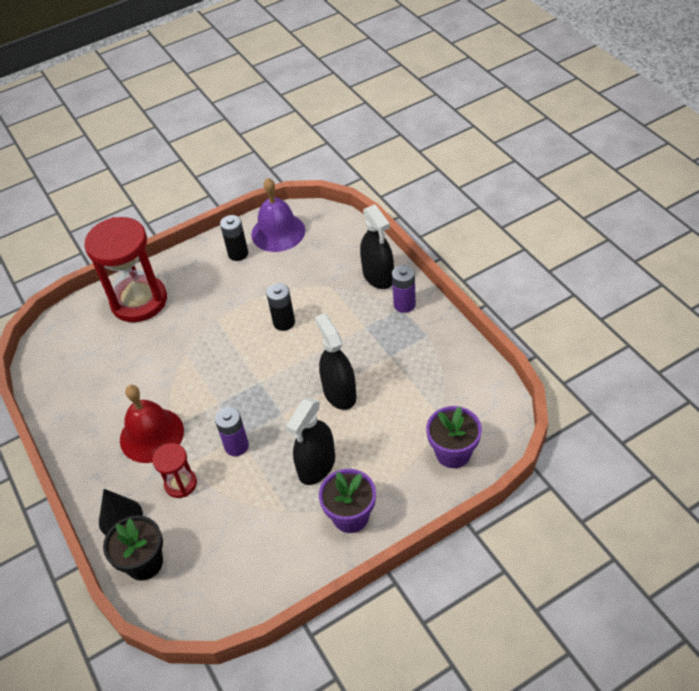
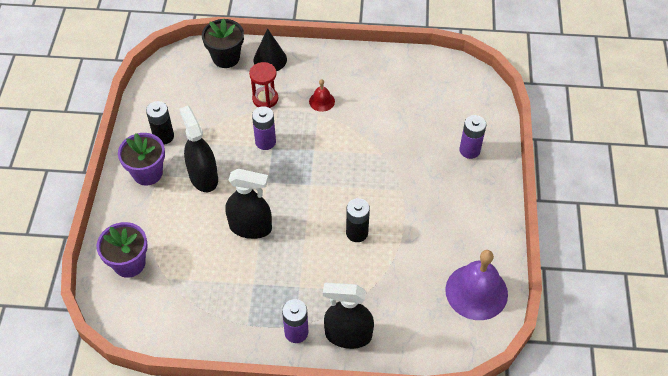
camera: 120 degrees right, 5 degrees up
red hourglass [84,217,167,322] -> purple battery [459,115,486,159]
red bell [120,385,184,463] -> red bell [309,79,335,112], size x0.48
black battery [220,215,248,261] -> black battery moved to [146,101,174,145]

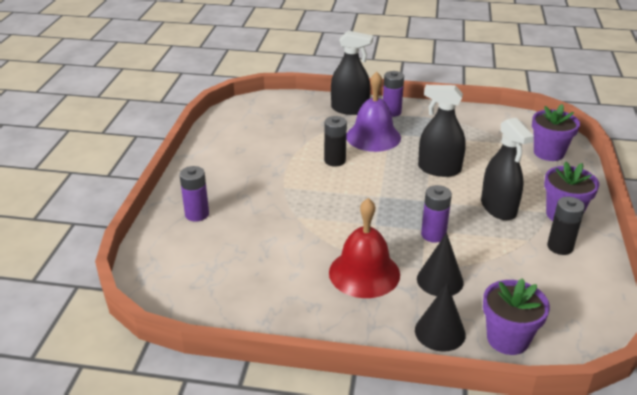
camera: 175 degrees left, 20 degrees down
black flower pot [202,19,244,68] -> purple flower pot [483,278,550,355]
red hourglass [249,62,278,108] -> black cone [417,233,464,296]
red bell [309,79,335,112] -> red bell [329,198,400,298], size x2.09
purple bell [445,250,508,320] -> purple bell moved to [346,72,401,152]

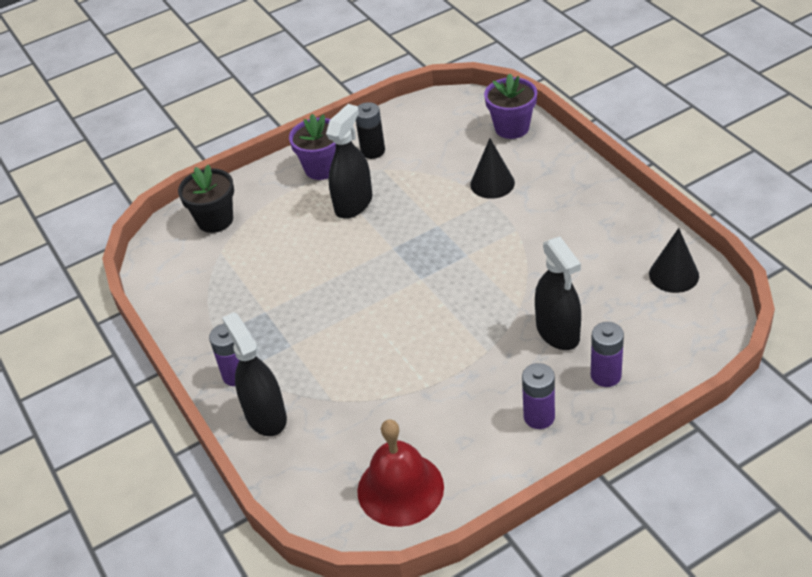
camera: 125 degrees left, 10 degrees up
black battery [324,116,347,167] -> none
red bell [329,198,400,298] -> red bell moved to [357,419,444,527]
purple bell [346,72,401,152] -> none
black cone [415,283,466,352] -> black cone moved to [649,228,699,293]
black spray bottle [418,85,466,177] -> black spray bottle moved to [535,237,581,350]
purple battery [421,185,452,243] -> purple battery moved to [522,363,555,429]
purple flower pot [532,104,580,161] -> black flower pot [178,165,234,233]

